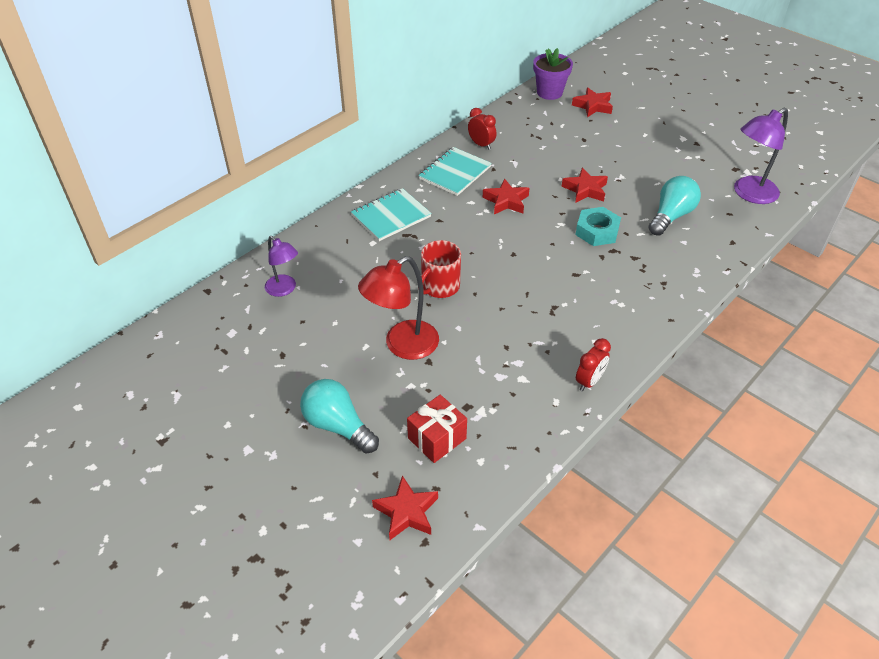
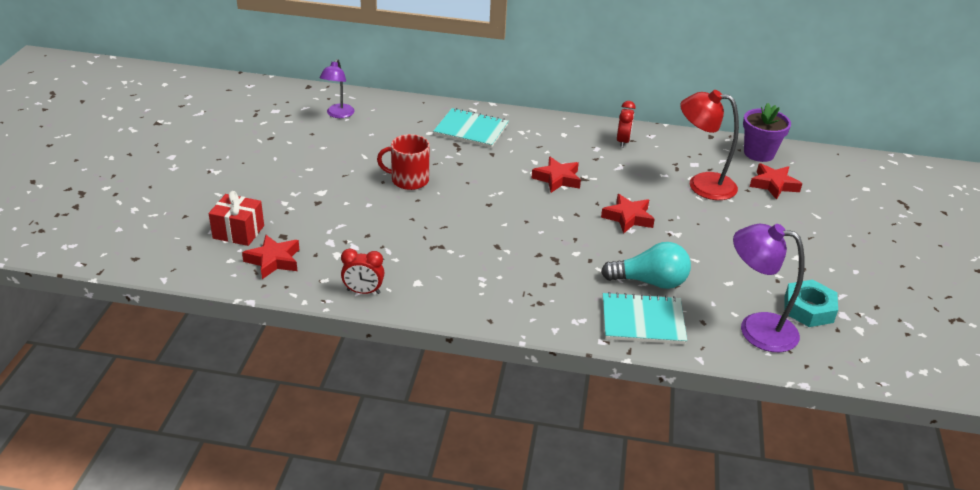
camera: 55 degrees right, 10 degrees down
turquoise light bulb [300,379,379,454] -> none
red lamp [358,256,439,360] -> red lamp moved to [680,90,739,200]
red star [372,475,438,540] -> red star moved to [242,235,299,279]
turquoise notebook [418,147,492,196] -> turquoise notebook moved to [603,292,687,344]
turquoise nut [575,207,621,246] -> turquoise nut moved to [784,280,838,327]

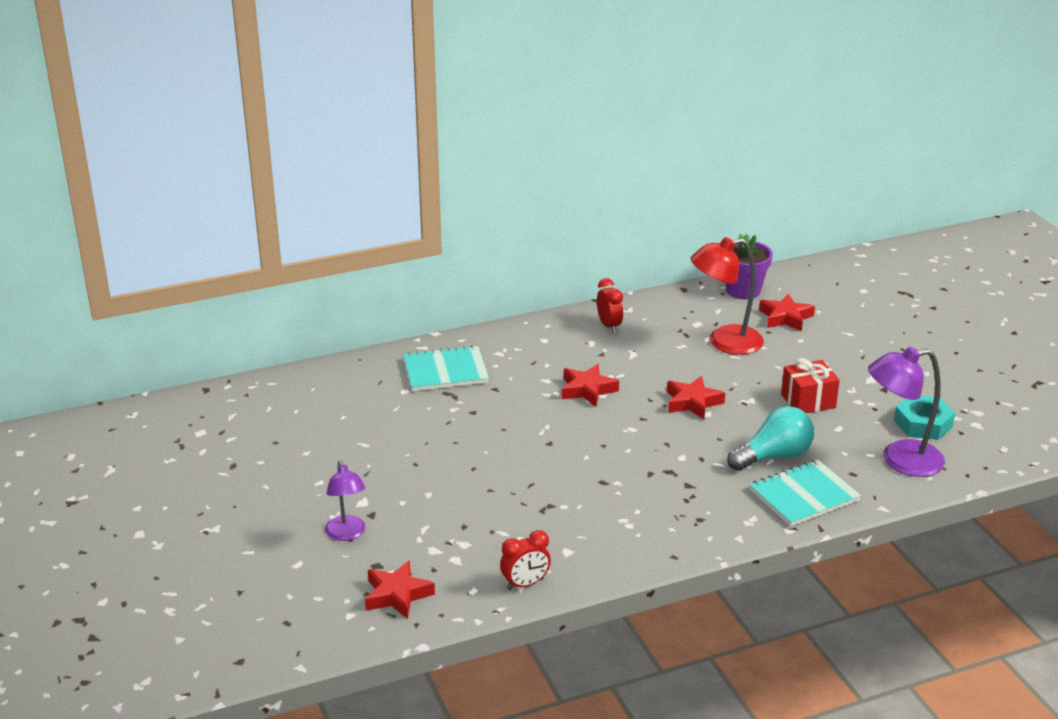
camera: 30 degrees left, 5 degrees down
red gift [209,191,264,246] -> red gift moved to [781,358,840,413]
purple lamp [320,59,355,118] -> purple lamp moved to [325,460,365,541]
red mug [377,134,430,190] -> none

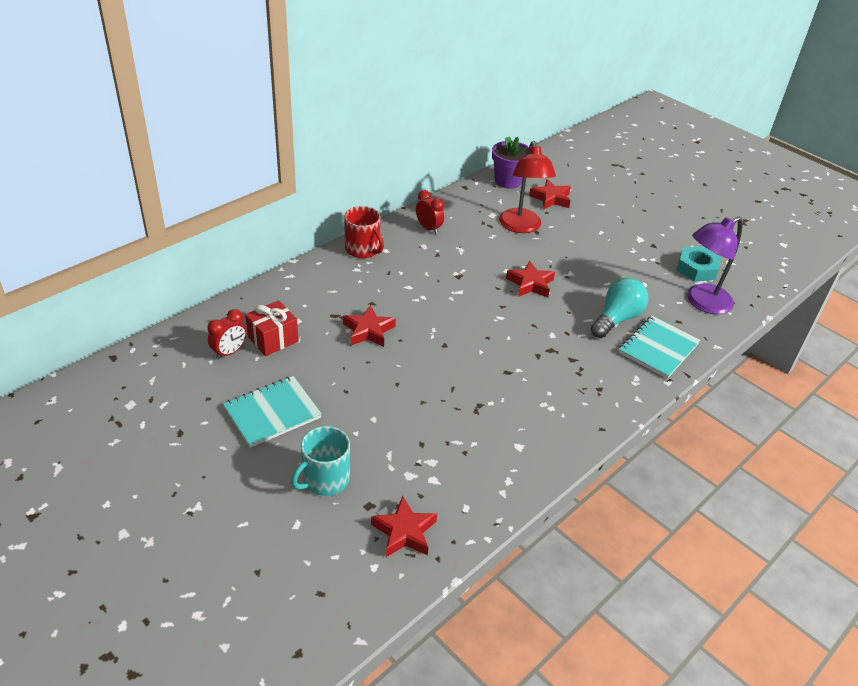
camera: 25 degrees left, 10 degrees up
purple lamp [325,460,365,541] -> turquoise mug [291,426,350,496]
turquoise notebook [403,345,489,391] -> turquoise notebook moved to [223,376,322,448]
red clock [500,530,551,590] -> red clock moved to [207,309,247,360]
red star [562,364,619,407] -> red star moved to [343,305,396,347]
red lamp [691,237,764,355] -> red lamp turned 60 degrees counterclockwise [499,141,556,233]
red gift [781,358,840,413] -> red gift moved to [245,300,299,356]
none -> red mug [344,206,384,258]

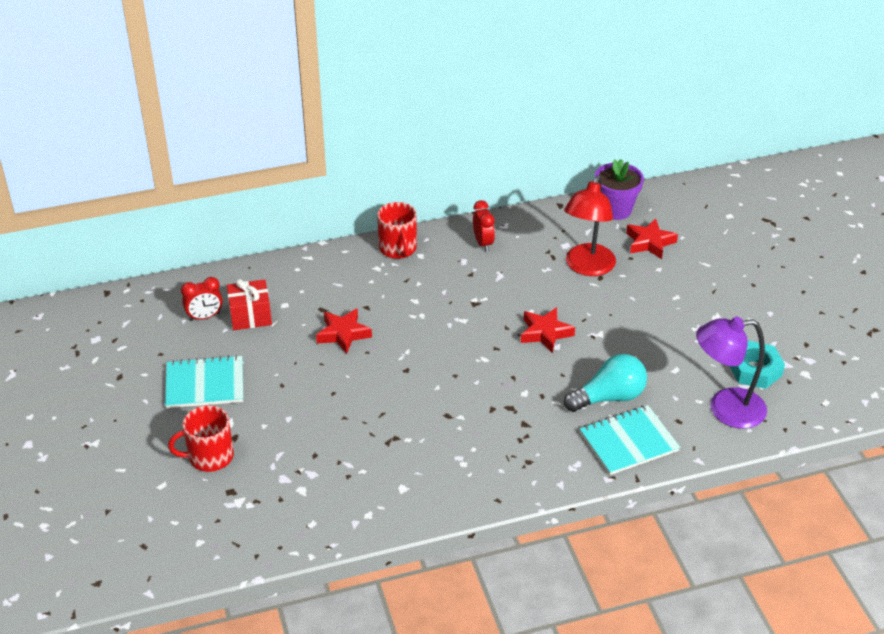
camera: 30 degrees right, 0 degrees up
turquoise mug [291,426,350,496] -> red mug [168,405,234,472]
red star [371,496,437,557] -> none

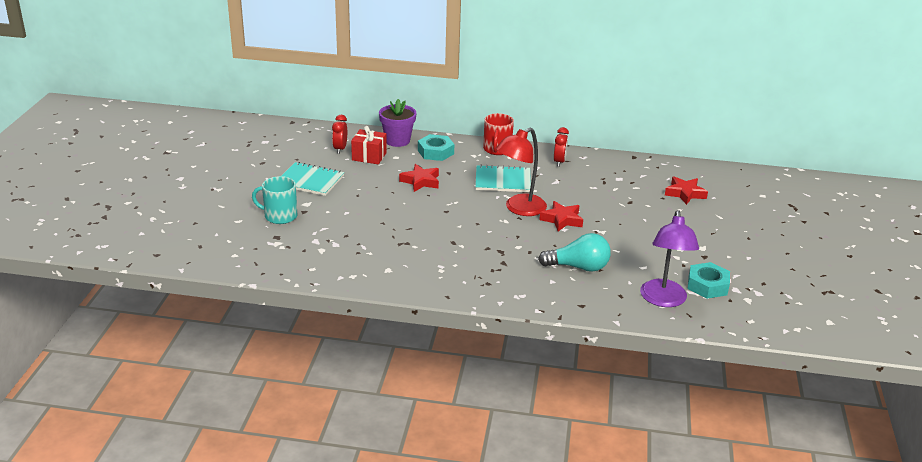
camera: 25 degrees right, 10 degrees down
red mug [168,405,234,472] -> turquoise mug [252,176,297,224]
red clock [181,277,223,321] -> red clock turned 90 degrees clockwise [332,115,347,154]
red lamp [564,176,616,276] -> red lamp moved to [495,127,547,216]
turquoise notebook [579,405,680,475] -> turquoise notebook moved to [475,165,531,192]
purple flower pot [595,159,644,220] -> purple flower pot moved to [379,99,416,147]
purple lamp [696,317,767,429] -> purple lamp turned 105 degrees counterclockwise [640,210,699,307]
none -> turquoise nut [418,134,454,161]

